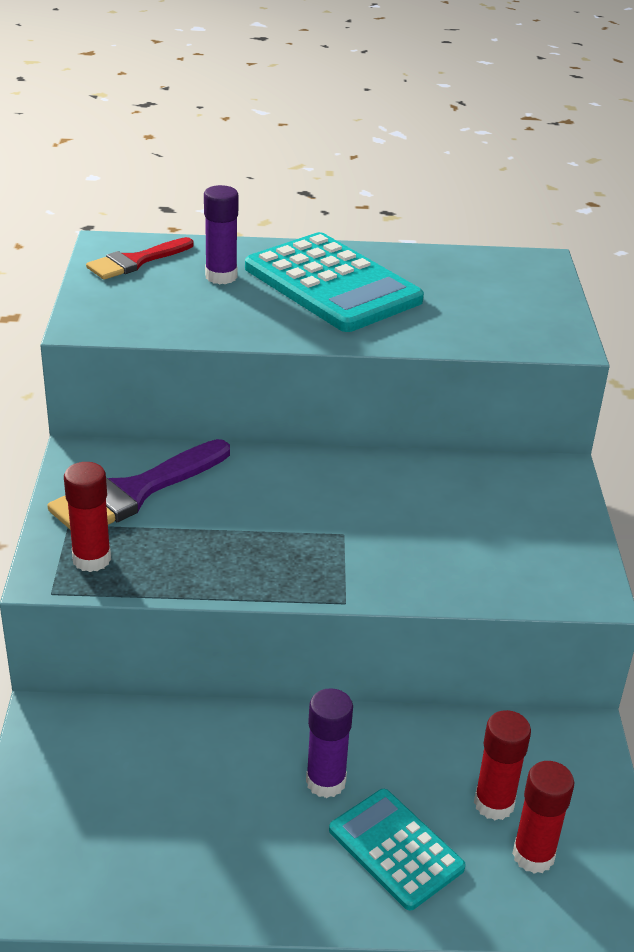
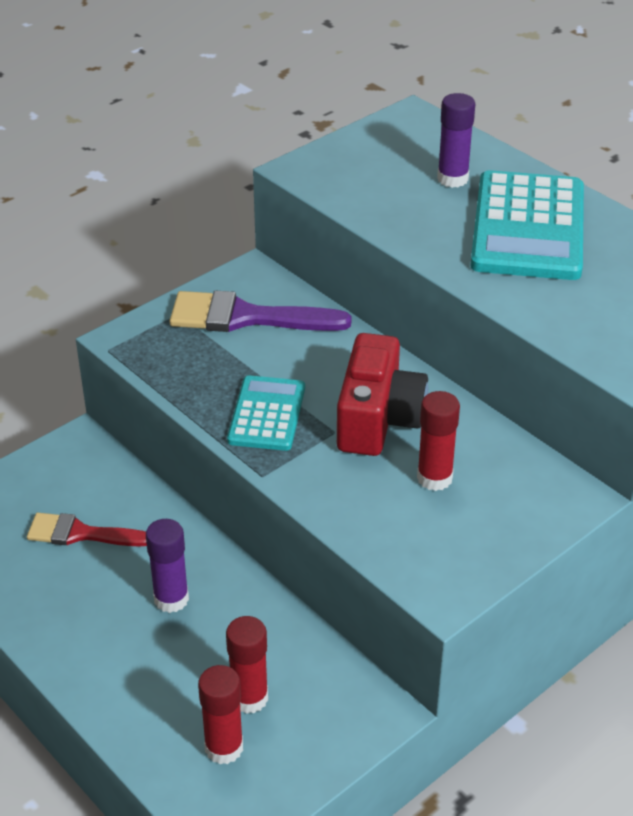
camera: 50 degrees right, 5 degrees up
red glue stick [64,462,111,572] -> red glue stick moved to [417,391,460,491]
red brush [86,237,193,280] -> red brush moved to [27,513,147,547]
turquoise calculator [329,789,466,911] -> turquoise calculator moved to [227,375,305,451]
none -> red camera [337,333,429,456]

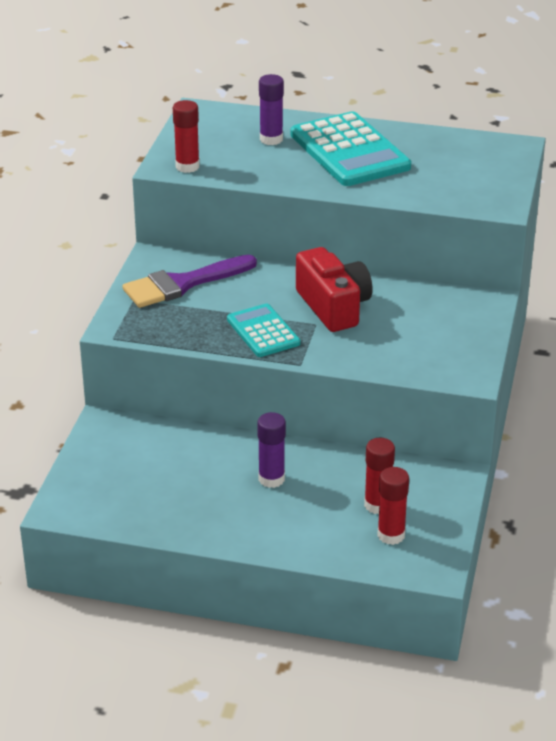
camera: 35 degrees left, 5 degrees down
red brush [27,513,147,547] -> none
red glue stick [417,391,460,491] -> red glue stick moved to [173,100,200,173]

